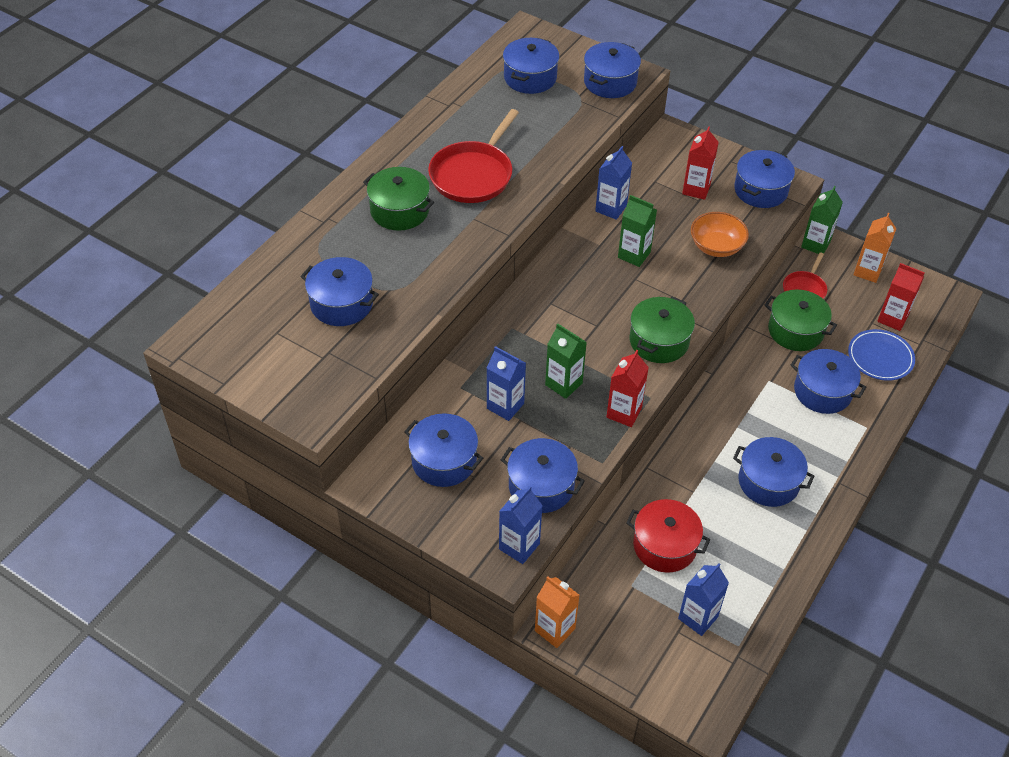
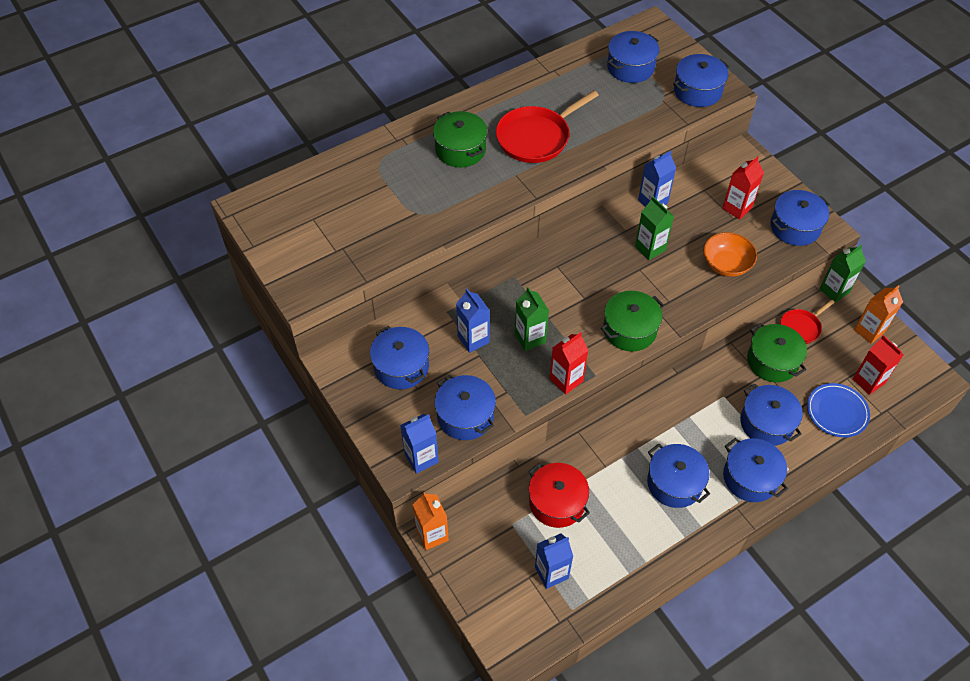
camera: 25 degrees right, 5 degrees up
blue pot [301,257,379,326] -> blue pot moved to [723,438,788,502]

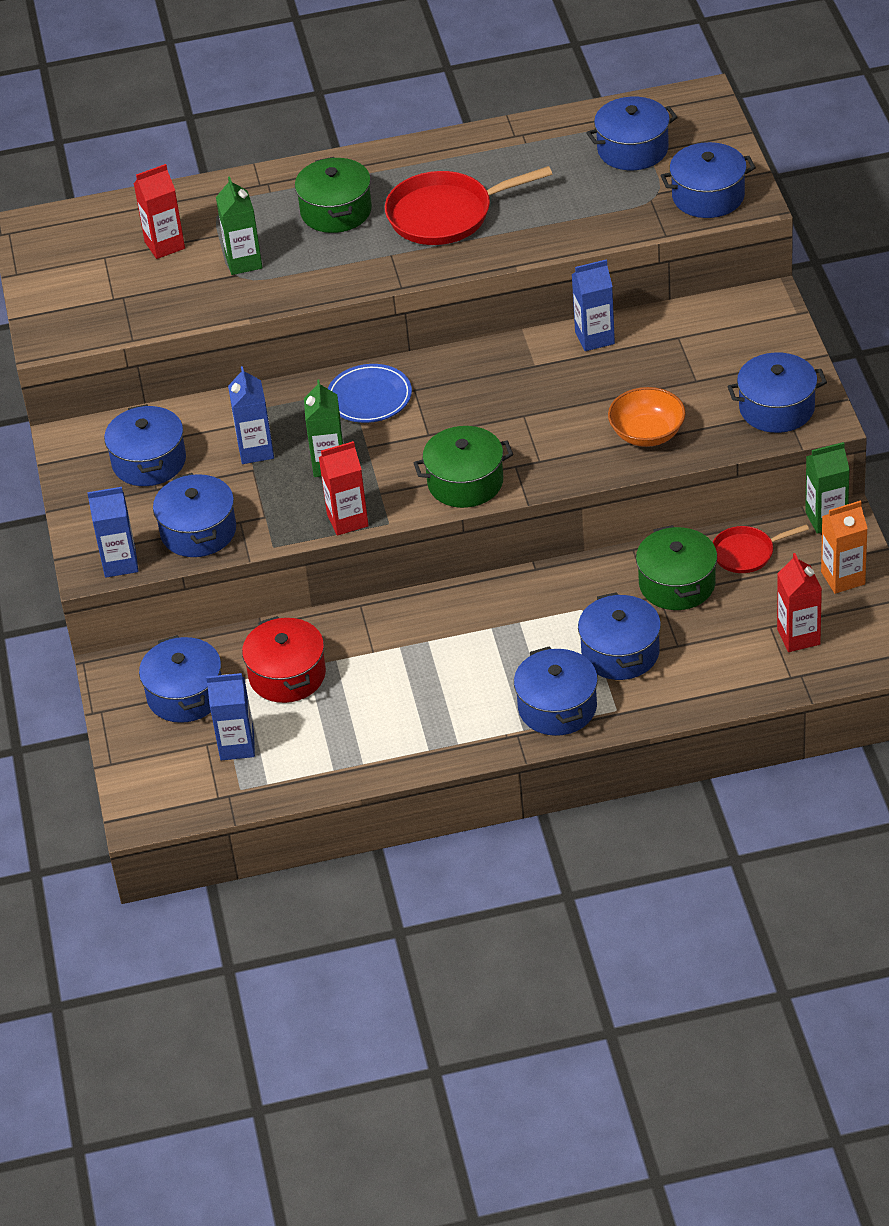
camera: 25 degrees right, 10 degrees down
orange carton [413,492,449,550] -> none
green carton [635,196,674,260] -> green carton moved to [216,177,263,275]
blue pot [647,443,710,508] -> blue pot moved to [139,635,221,723]
red carton [722,156,764,220] -> red carton moved to [134,164,185,259]
blue plate [807,383,870,437] -> blue plate moved to [328,364,412,423]

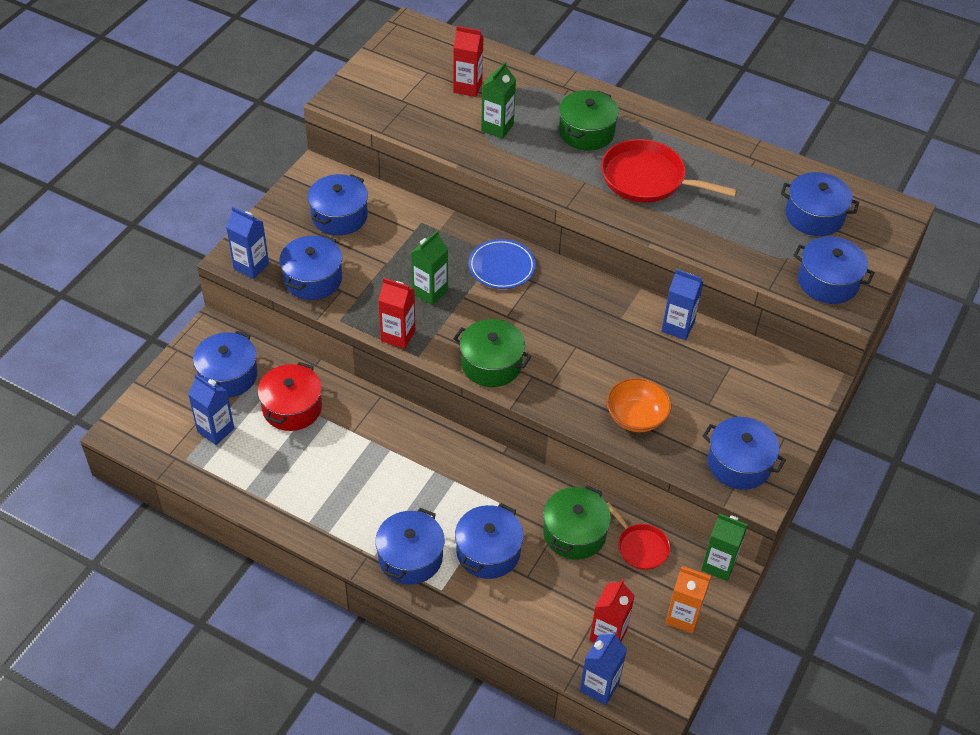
camera: 35 degrees right, 5 degrees up
blue carton [228,366,274,464] -> blue carton moved to [580,631,627,705]
red pan [713,524,809,573] -> red pan turned 150 degrees counterclockwise [607,502,670,570]

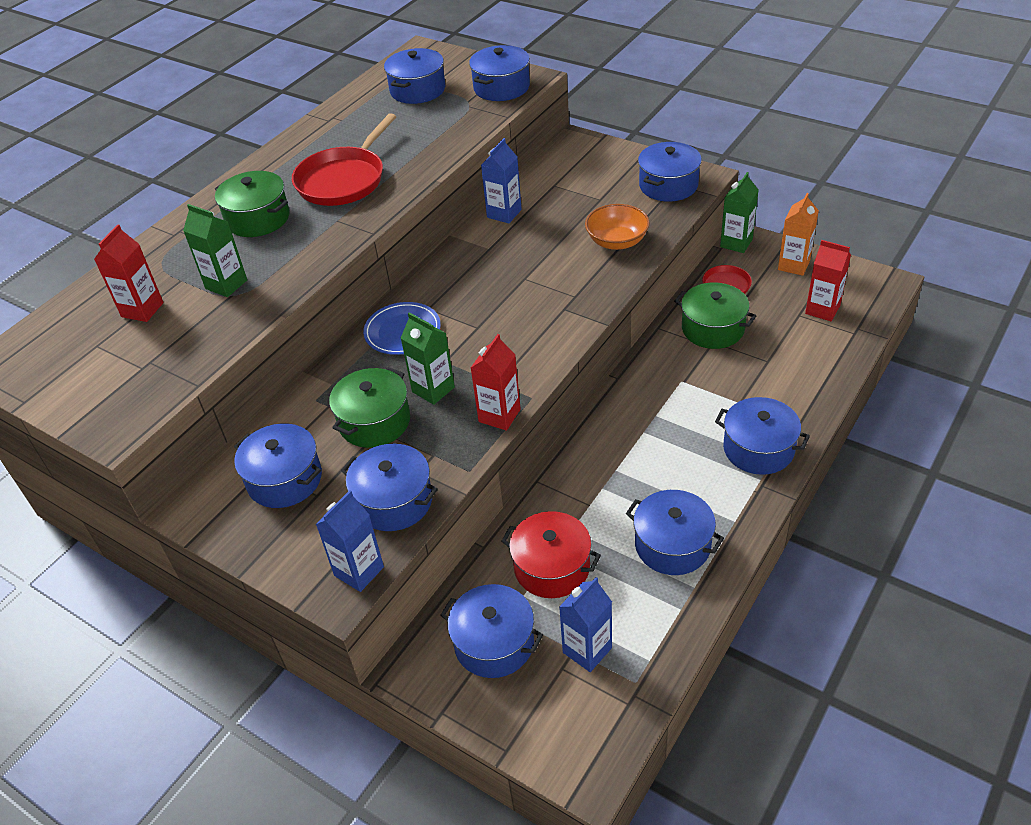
camera: 80 degrees left, 5 degrees down
green pot [453,319,532,387] -> green pot moved to [329,367,410,448]
blue pot [455,503,524,579] -> blue pot moved to [626,490,724,575]
blue carton [580,631,627,705] -> none

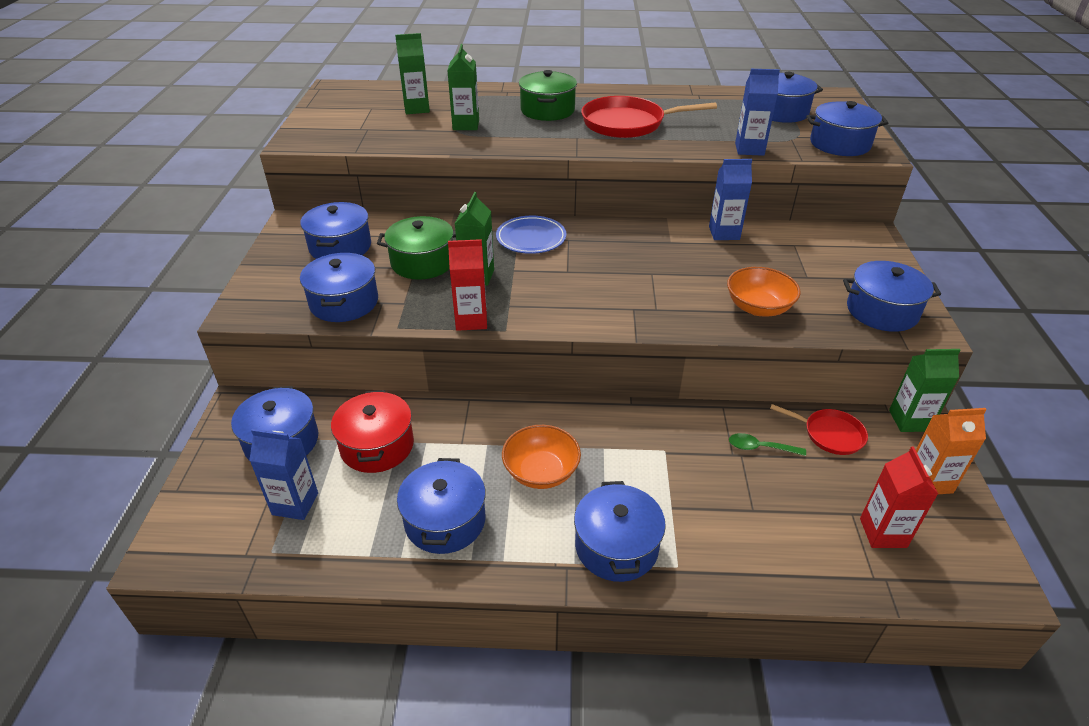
camera: 55 degrees right, 5 degrees down
red carton [94,224,164,322] -> green carton [395,33,430,114]
blue carton [316,490,384,592] -> blue carton moved to [735,69,780,156]
green pot [674,282,756,349] -> green spoon [729,433,806,456]
none -> orange bowl [502,425,581,489]

